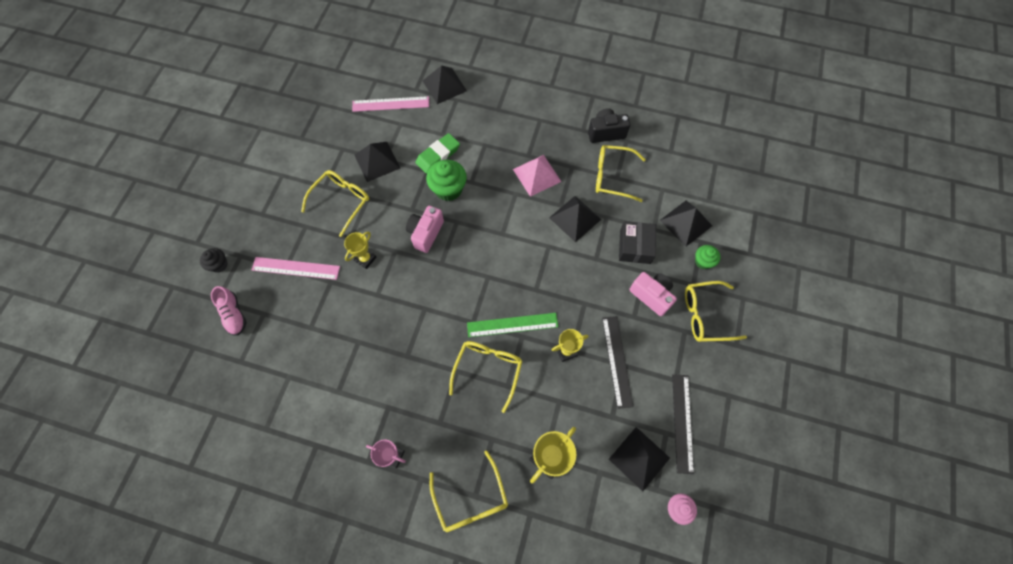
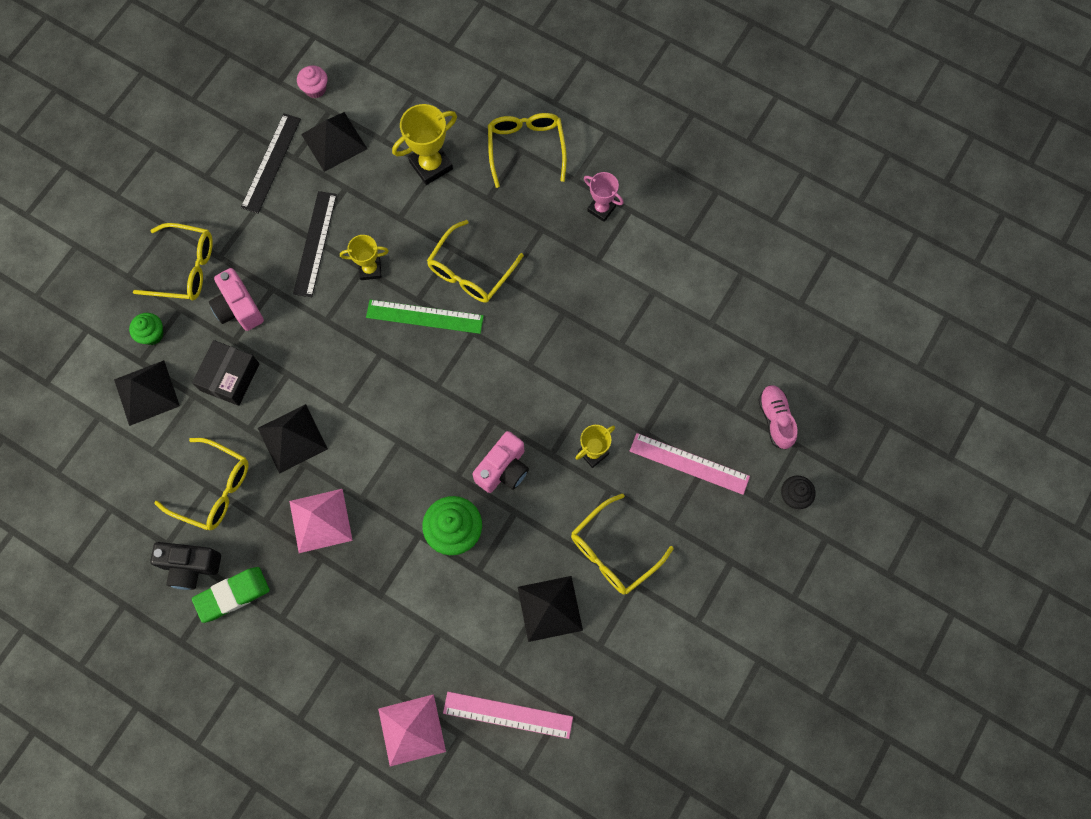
camera: 165 degrees left, 5 degrees up
green eraser [416,133,460,174] -> green eraser moved to [192,567,270,623]
black pyramid [423,65,467,104] -> pink pyramid [378,694,446,766]

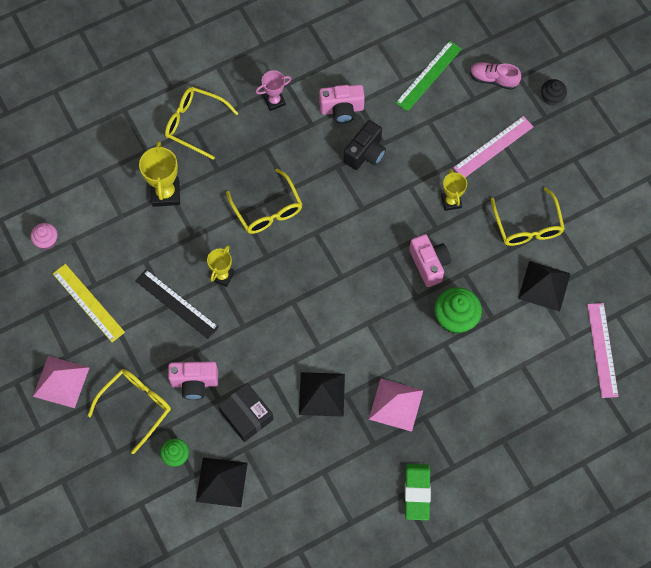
camera: 60 degrees left, 5 degrees down
black camera [150,542,221,590] -> black camera moved to [344,120,386,170]
yellow glasses [154,438,249,530] -> none
black ruler [241,114,301,214] -> yellow ruler [52,264,125,342]
black pyramid [301,112,367,172] -> none
green ruler [366,300,484,334] -> green ruler moved to [395,41,462,112]
pink pyramid [378,694,446,766] -> pink pyramid moved to [33,356,90,408]
pink ruler [443,692,573,739] -> pink ruler turned 45 degrees counterclockwise [587,303,619,398]
none -> pink camera [319,84,365,123]

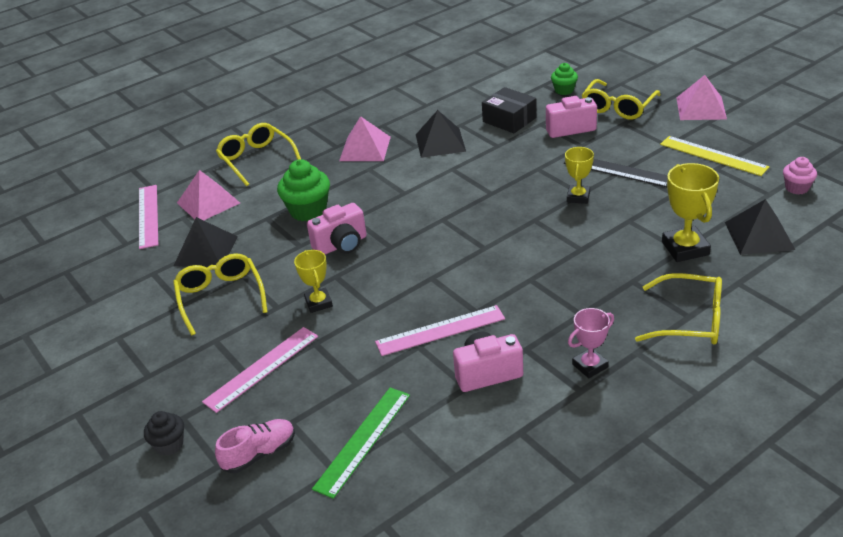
camera: 175 degrees right, 30 degrees down
black pyramid [196,457,248,507] -> black pyramid moved to [725,199,795,255]
yellow glasses [226,168,302,234] -> yellow glasses moved to [216,123,301,186]
black camera [344,120,386,170] -> pink ruler [375,305,505,356]
green eraser [405,464,431,520] -> none
pink camera [409,234,451,287] -> pink camera turned 90 degrees counterclockwise [307,203,367,255]
pink shoe [470,62,521,90] -> pink shoe turned 45 degrees counterclockwise [215,419,295,473]
none -> pink pyramid [177,170,240,220]

